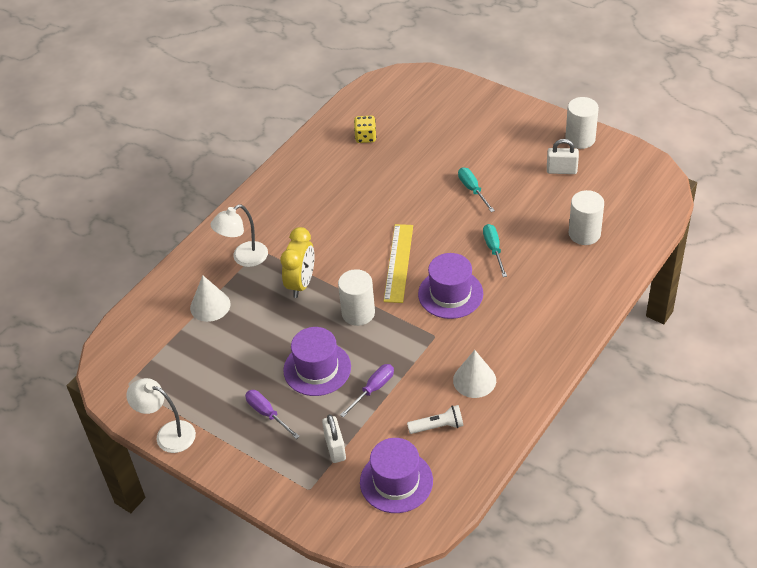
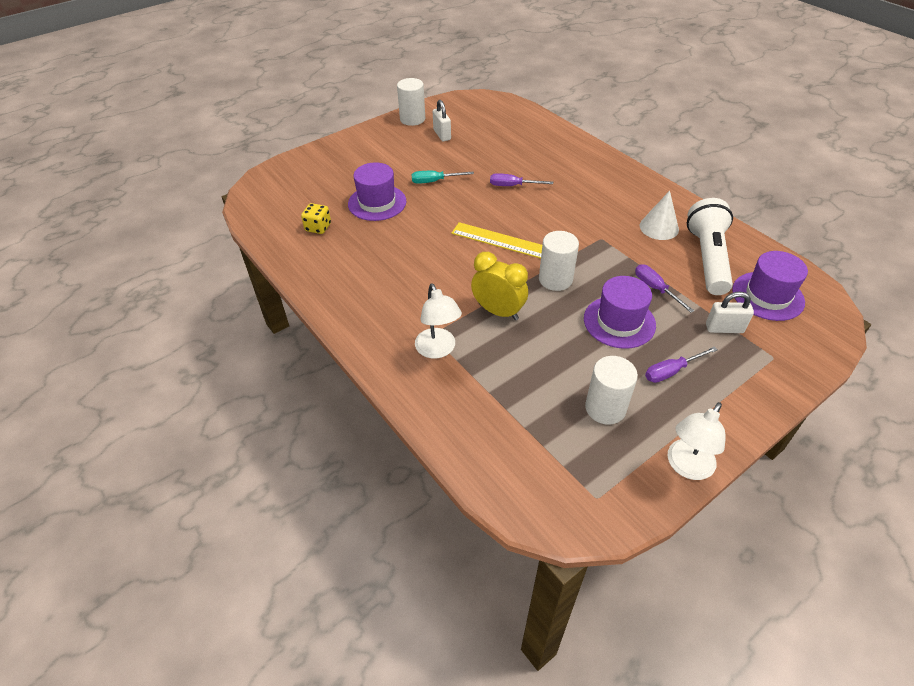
camera: 75 degrees left, 0 degrees up
white cone [190,276,231,322] -> none
white flashlight [407,405,464,434] -> white flashlight [687,198,733,295], size x2.06
purple hat [418,253,483,319] -> purple hat moved to [348,163,407,221]
turquoise screwdriver [483,224,507,277] -> purple screwdriver [490,173,553,186]
white padlock [547,139,579,174] -> white padlock turned 45 degrees counterclockwise [433,100,451,141]
white cylinder [569,190,604,245] -> white cylinder moved to [585,356,638,425]

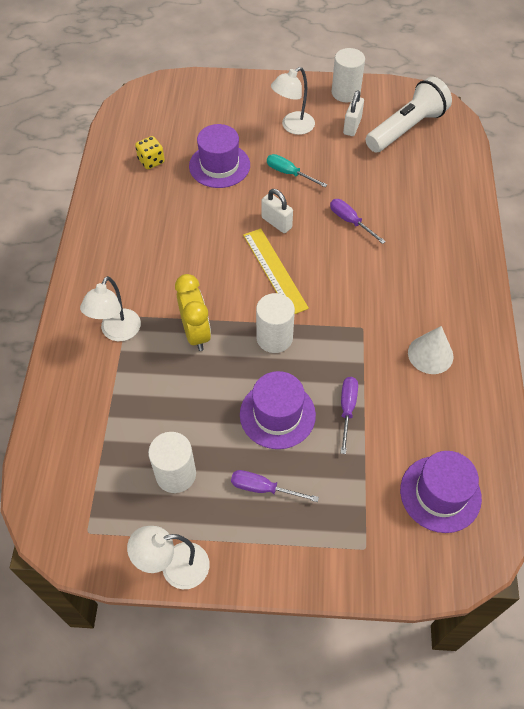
camera: 40 degrees right, 10 degrees up
white flashlight [687,198,733,295] -> white flashlight moved to [366,77,452,153]
white padlock [706,292,754,333] -> white padlock moved to [262,189,293,233]
none -> white lamp [271,67,315,135]

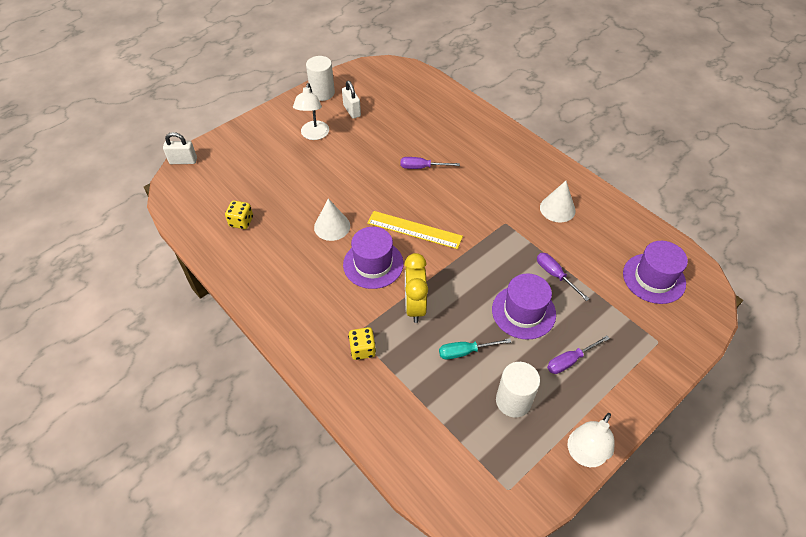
camera: 45 degrees left, 5 degrees down
white lamp [80,276,141,341] -> yellow dice [348,327,376,360]
yellow clock [175,274,211,351] -> yellow clock turned 120 degrees counterclockwise [404,253,428,323]
purple hat [189,124,250,188] -> purple hat moved to [343,227,404,289]
white cylinder [256,293,295,353] -> none
white padlock [262,189,293,233] -> white padlock moved to [163,132,197,164]
turquoise screwdriver [267,154,327,187] -> turquoise screwdriver moved to [439,338,511,359]
white flashlight [366,77,452,153] -> none
none -> white cone [314,199,350,241]

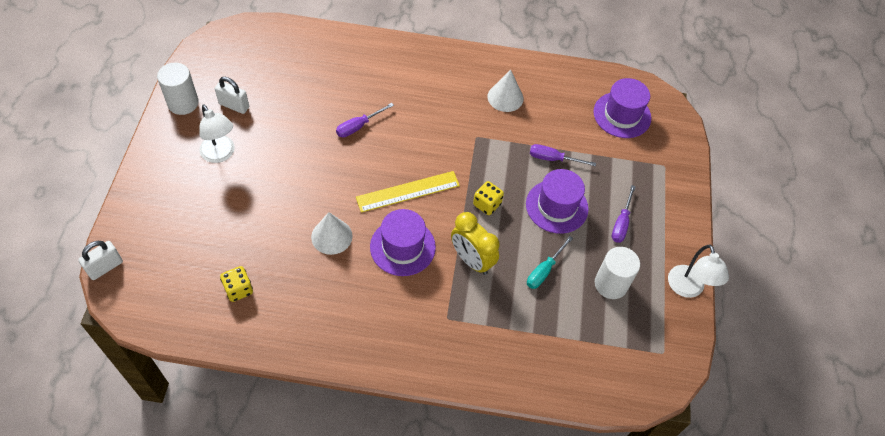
camera: 45 degrees left, 5 degrees up
yellow dice [348,327,376,360] -> yellow dice moved to [473,181,504,215]

